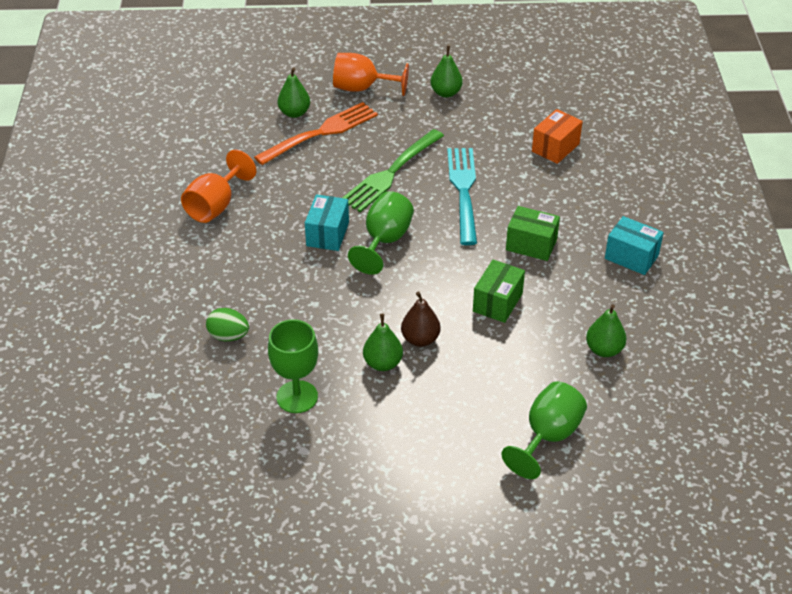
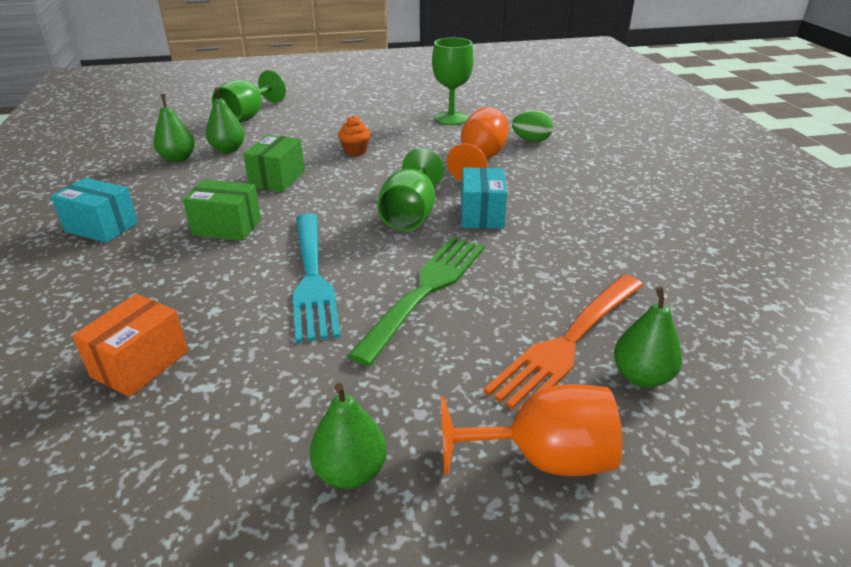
camera: 170 degrees right, 10 degrees down
orange goblet [181,150,256,223] -> orange goblet moved to [447,107,509,181]
green pear [363,314,403,371] -> green pear moved to [206,88,245,153]
brown pear [401,291,441,347] -> orange cupcake [338,116,371,156]

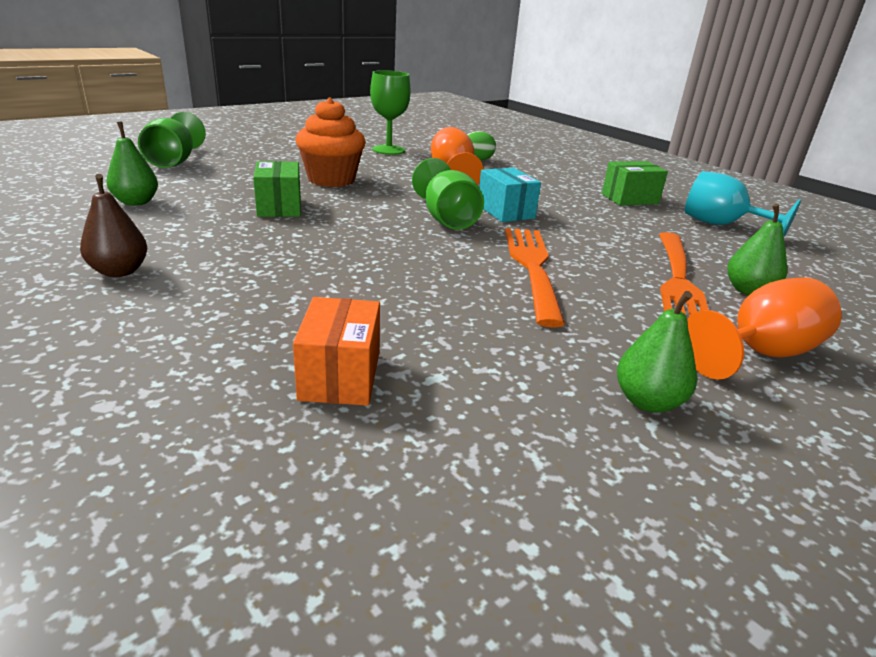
camera: 30 degrees left, 5 degrees down
turquoise box [51,178,138,243] -> brown pear [80,174,147,277]
green box [183,180,261,241] -> green box moved to [602,161,668,206]
green pear [206,88,245,153] -> none
turquoise fork [293,213,340,343] -> none
orange cupcake [338,116,371,156] -> orange cupcake [296,97,366,187], size x2.01
green fork [347,237,485,366] -> orange fork [505,228,565,328]
none -> turquoise goblet [685,171,801,237]

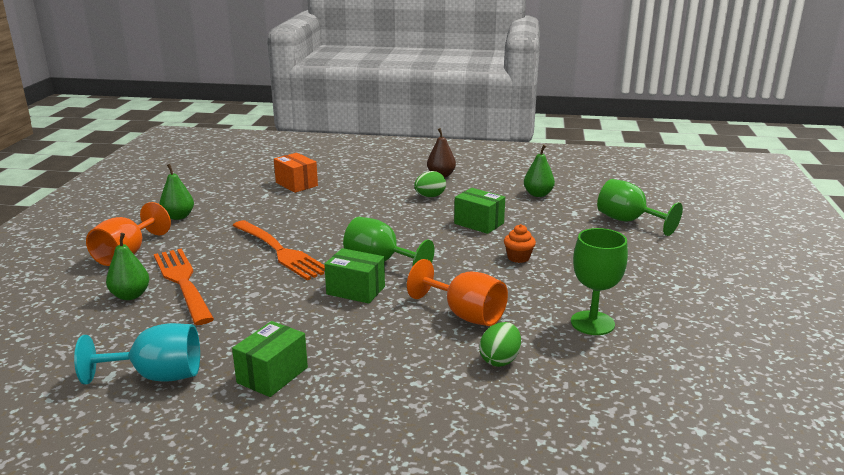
camera: 140 degrees right, 5 degrees down
orange cupcake [296,97,366,187] -> orange cupcake [504,224,536,263], size x0.50
turquoise box [479,167,541,222] -> green box [324,248,385,304]
none -> green egg [414,171,446,197]

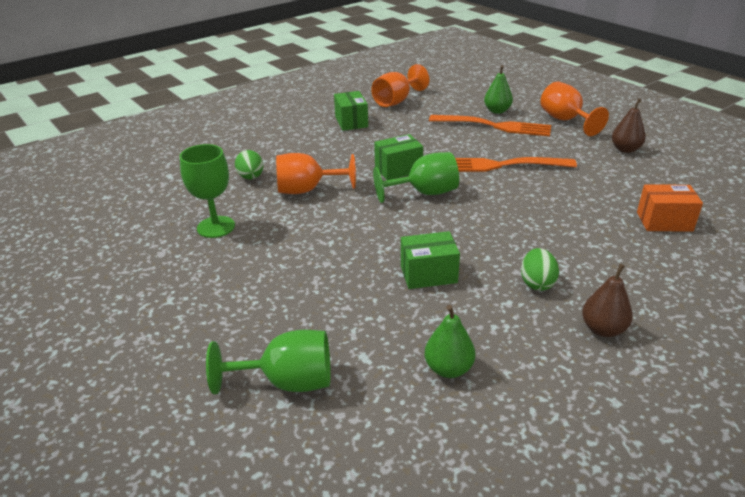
camera: 135 degrees right, 10 degrees up
turquoise goblet [74,323,200,385] -> orange goblet [371,64,430,107]
green pear [160,164,194,220] -> brown pear [612,98,646,153]
orange cupcake [504,224,536,263] -> none

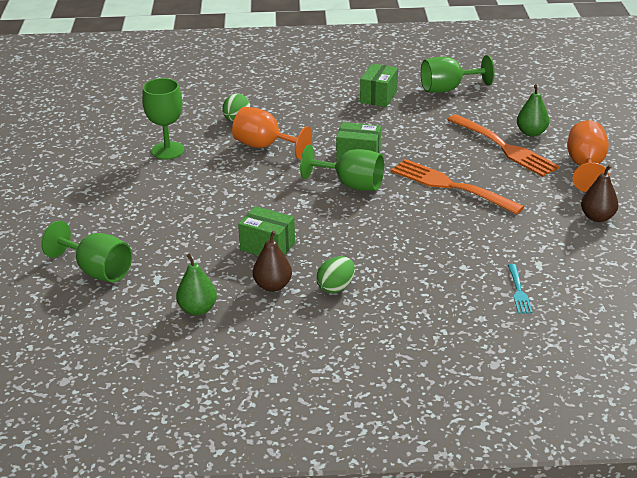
camera: 35 degrees right, 0 degrees up
orange goblet [371,64,430,107] -> green goblet [421,55,495,93]
brown pear [582,264,633,337] -> brown pear moved to [253,231,292,292]
orange box [637,184,703,232] -> turquoise fork [508,264,532,314]

